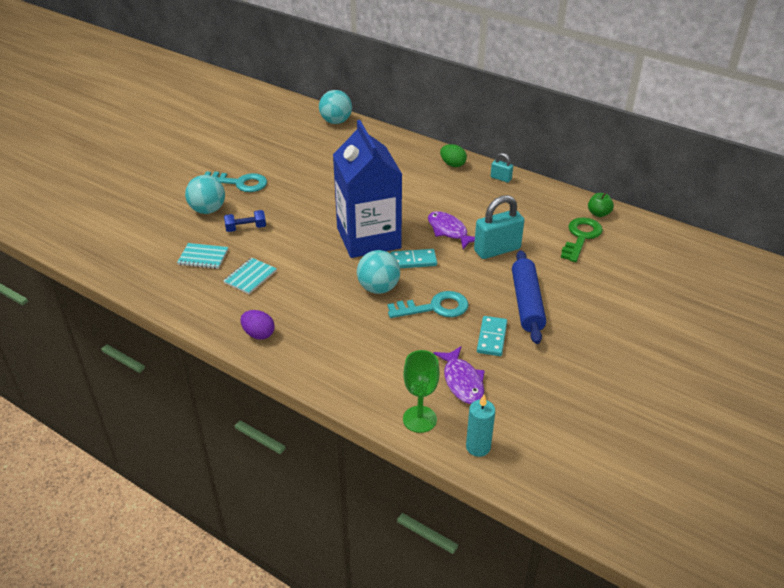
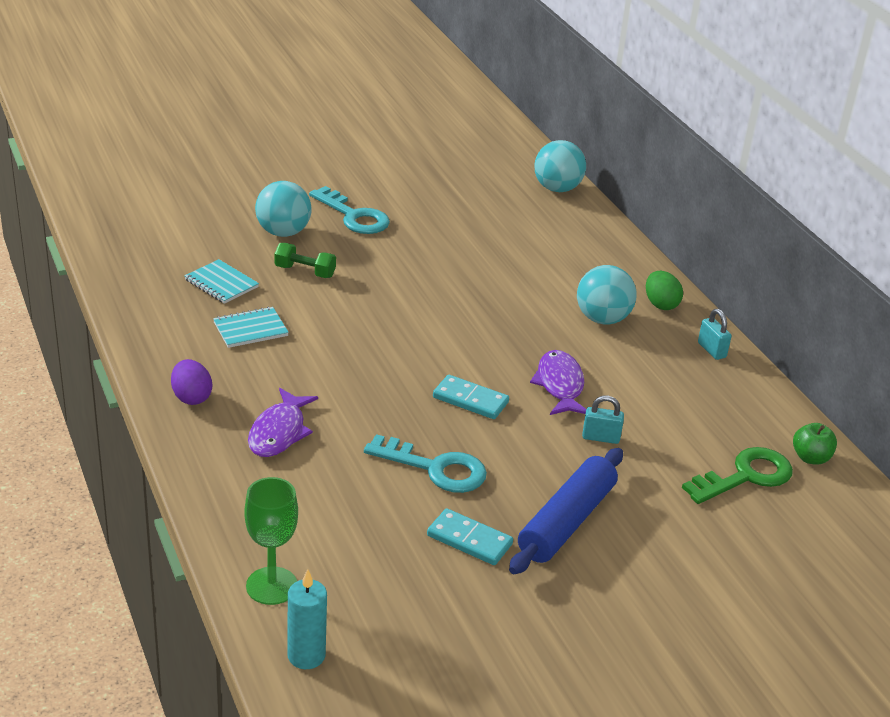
camera: 30 degrees right, 5 degrees down
blue dumbbell [224,210,266,232] -> green dumbbell [274,243,336,278]
blue carton [333,120,403,258] -> none
turquoise ball [357,250,400,294] -> turquoise ball moved to [577,265,637,324]
purple fish [433,346,485,404] -> purple fish moved to [248,388,318,457]
turquoise padlock [474,195,524,259] -> turquoise padlock [582,396,624,444], size x0.50
turquoise domino [477,316,507,356] -> turquoise domino turned 75 degrees clockwise [427,508,513,565]

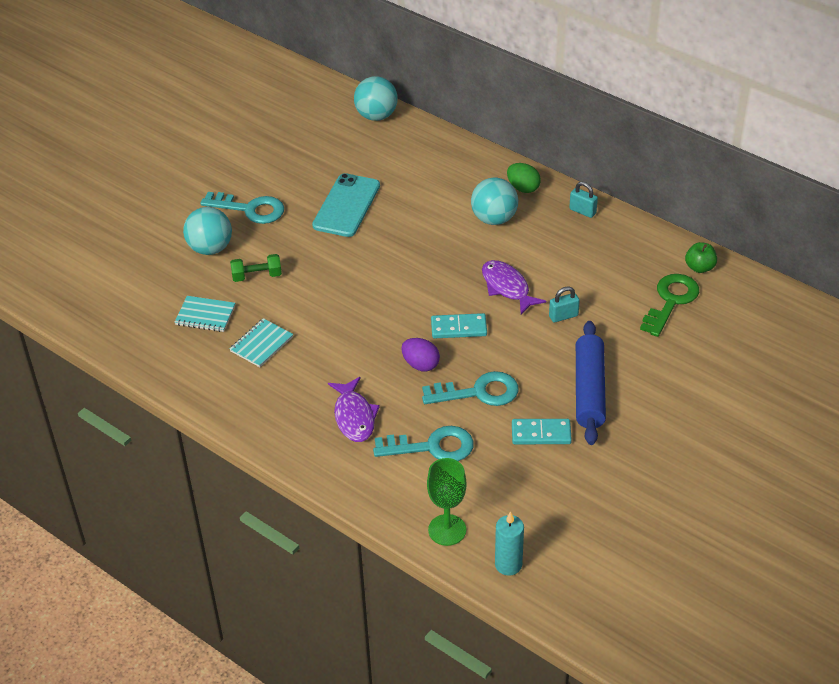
camera: 25 degrees left, 10 degrees up
purple egg [171,359,212,405] -> purple egg moved to [401,338,440,371]
none -> turquoise phone [312,173,380,237]
none -> turquoise key [373,426,474,461]

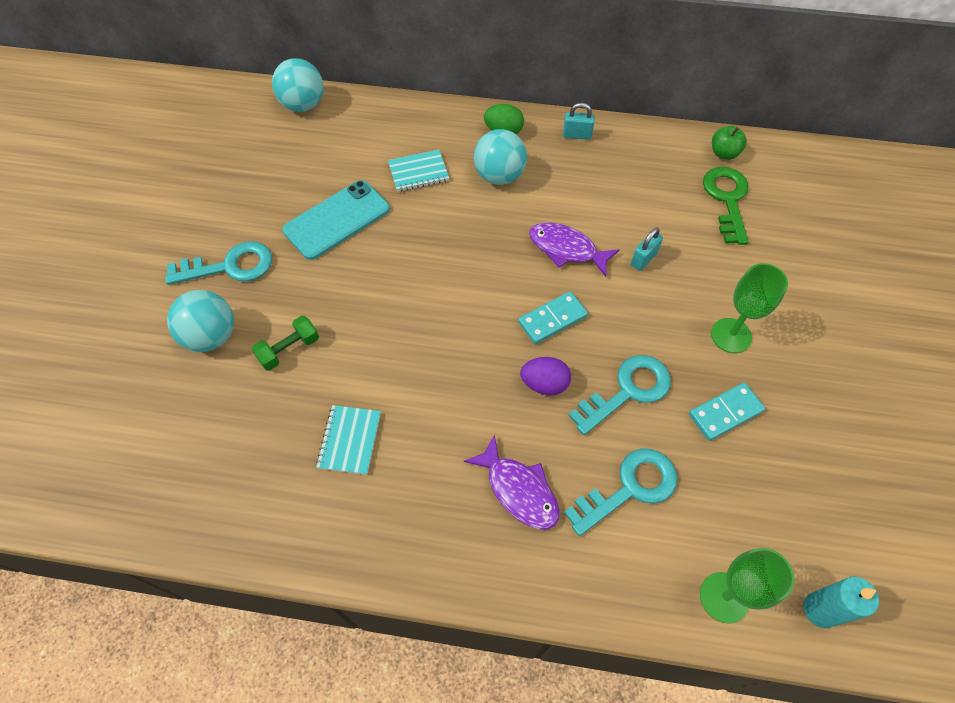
camera: 30 degrees left, 15 degrees up
turquoise notebook [175,296,235,332] -> turquoise notebook moved to [388,150,449,192]
turquoise phone [312,173,380,237] -> turquoise phone turned 60 degrees clockwise [282,180,390,260]
blue rolling pin [576,321,606,445] -> green goblet [711,263,788,353]

